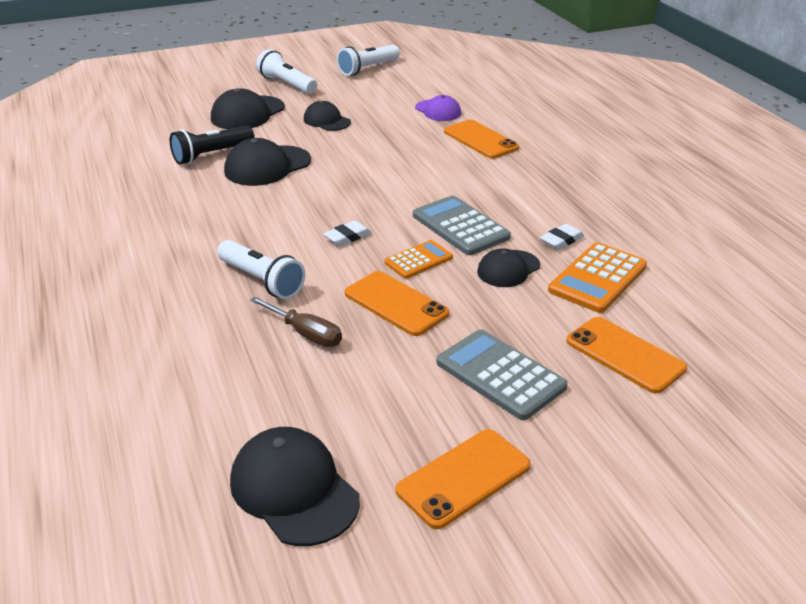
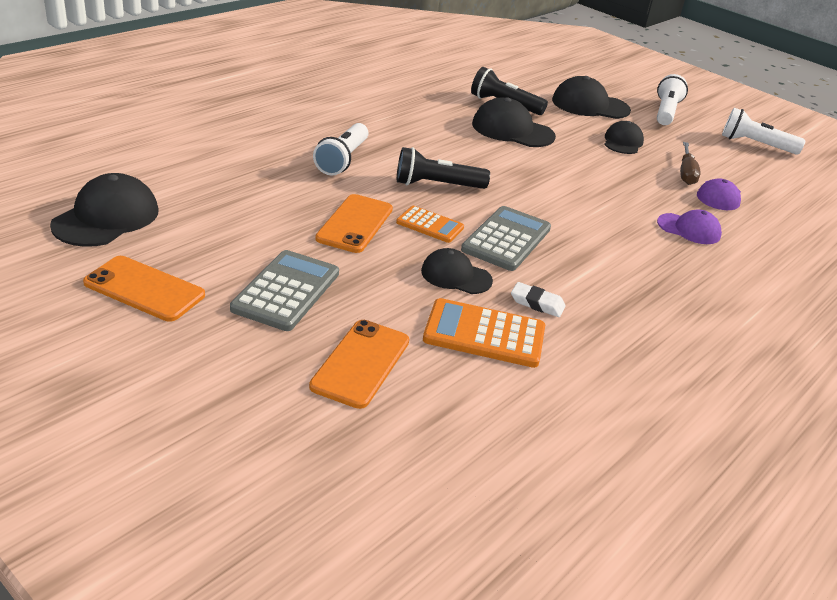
camera: 60 degrees right, 0 degrees up
brown screwdriver [250,296,342,347] -> brown screwdriver moved to [680,142,701,185]
white eraser [323,221,372,246] -> black flashlight [397,147,490,189]
orange phone [444,120,519,159] -> purple cap [657,209,722,244]

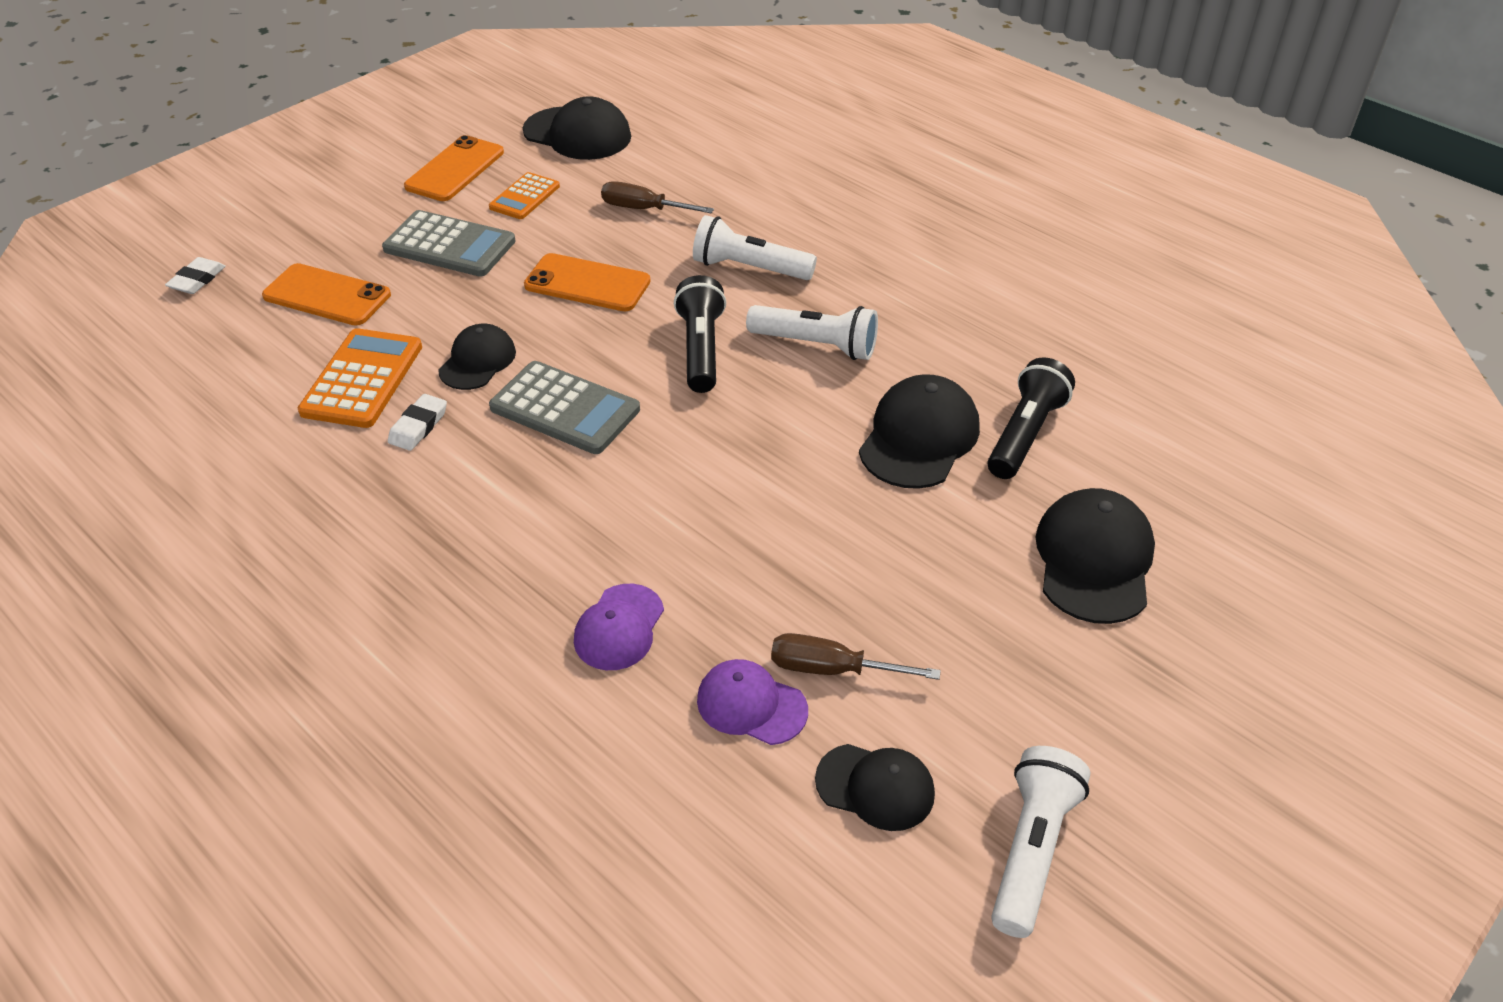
camera: 95 degrees right, 10 degrees up
orange calculator [396,206,464,243] -> orange calculator moved to [489,172,560,219]
black cap [604,121,644,154] -> black cap moved to [815,744,935,831]
white flashlight [657,74,688,125] -> white flashlight moved to [746,305,878,360]
none -> white eraser [165,257,226,294]
none -> brown screwdriver [601,181,714,213]

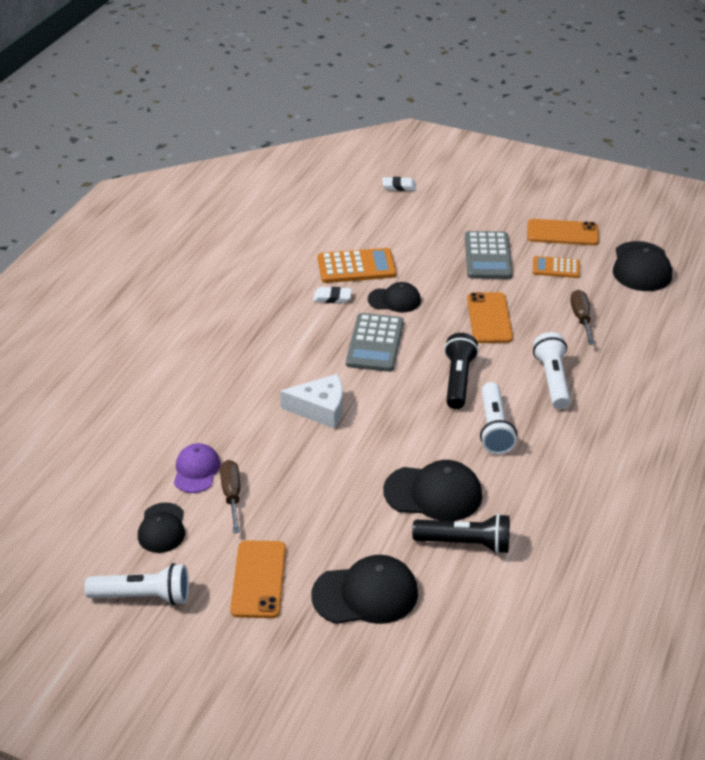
camera: 70 degrees right, 5 degrees down
orange phone [262,263,391,326] -> orange phone moved to [230,540,286,618]
purple cap [574,584,664,670] -> none
black flashlight [674,275,726,393] -> black flashlight turned 60 degrees counterclockwise [444,333,479,409]
none -> white cheese [280,374,343,429]

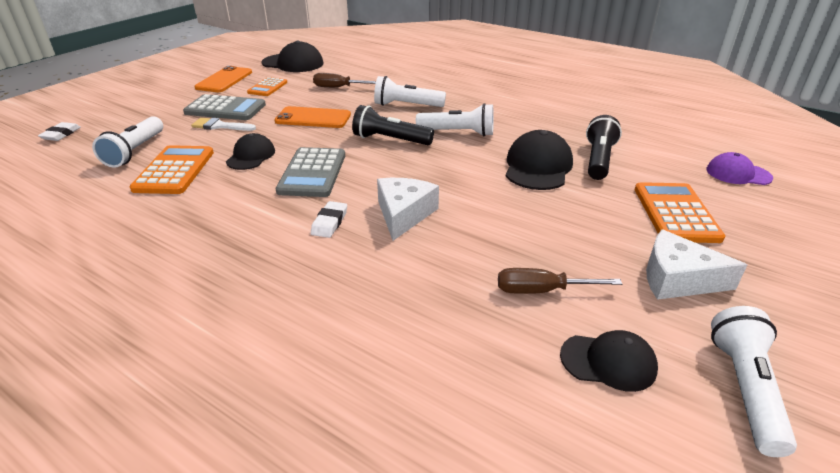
camera: 80 degrees left, 5 degrees down
purple cap [174,443,221,493] -> purple cap moved to [707,152,773,185]
orange phone [230,540,286,618] -> white cheese [646,229,747,300]
black cap [311,555,418,624] -> orange calculator [635,182,725,243]
white eraser [313,287,352,303] -> white eraser moved to [311,201,347,238]
grey calculator [346,313,404,372] -> grey calculator turned 75 degrees clockwise [276,147,345,197]
none -> white flashlight [92,116,163,168]
none -> white brush [191,118,256,131]

